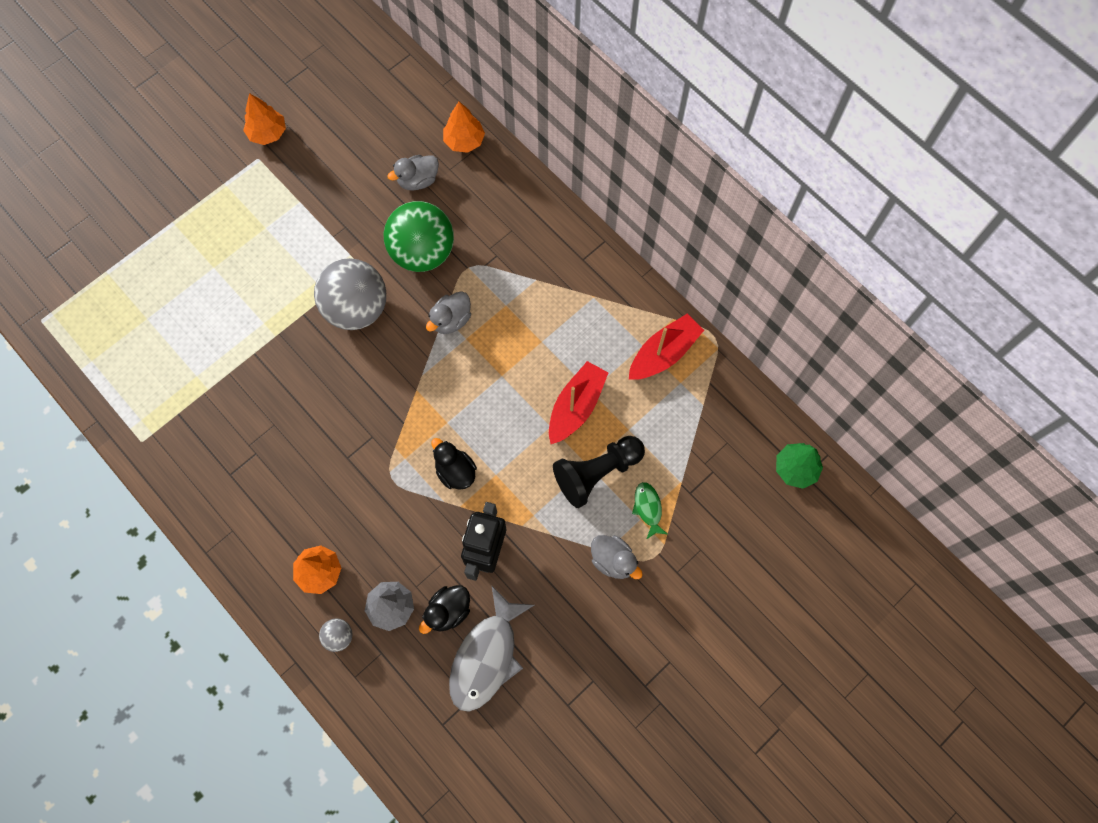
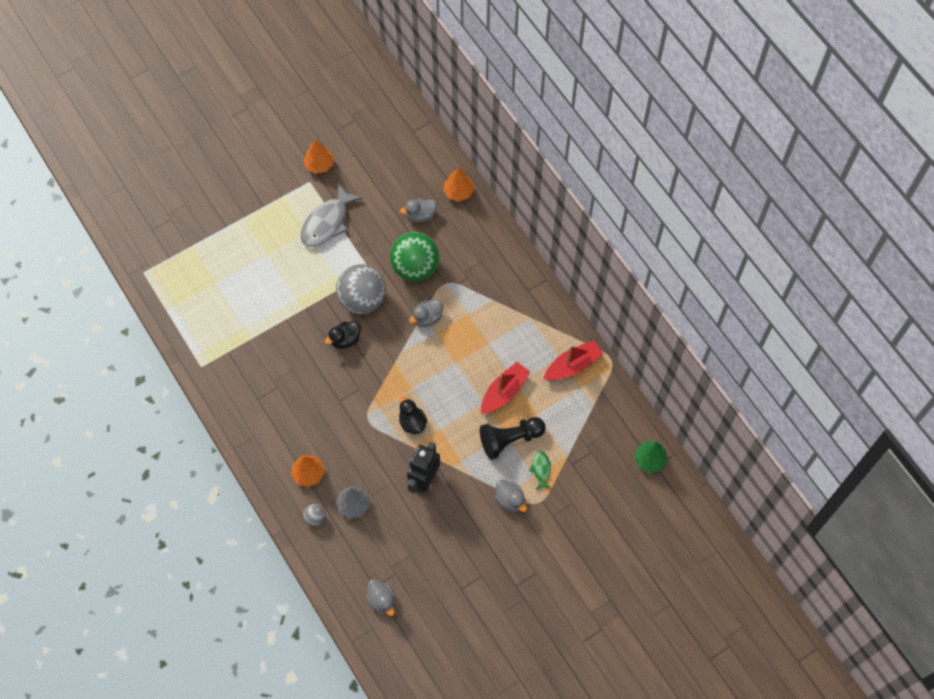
camera: 10 degrees right, 5 degrees down
black duck [419,585,470,634] -> black duck moved to [325,321,361,349]
grey fish [449,586,534,712] -> grey fish moved to [301,183,363,247]
none -> grey duck [365,579,395,616]

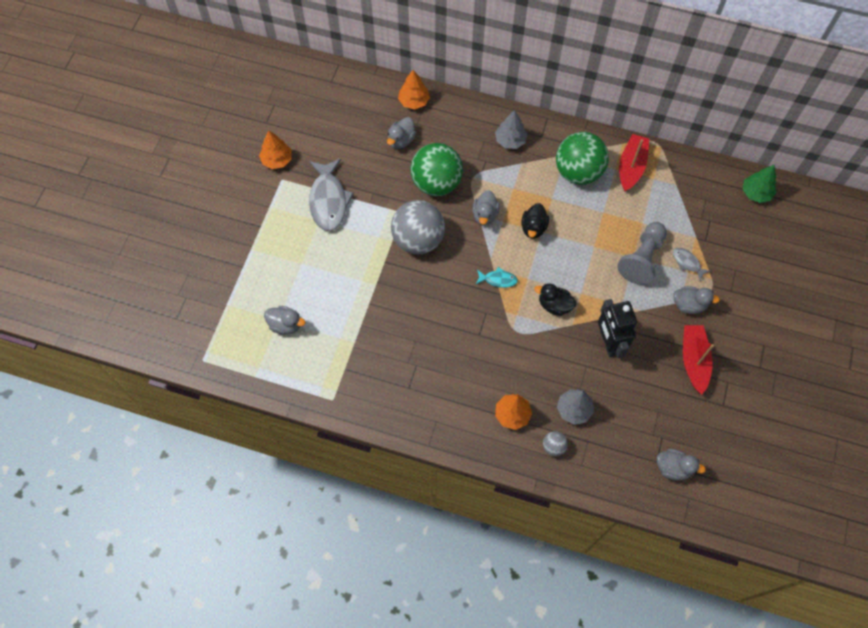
camera: 40 degrees left, 0 degrees up
black duck [325,321,361,349] -> black duck moved to [521,203,549,239]
black pawn [480,417,546,460] -> grey pawn [617,222,667,285]
red boat [481,362,530,414] -> red boat moved to [683,325,714,395]
green fish [529,451,551,489] -> grey fish [673,248,710,281]
none -> grey duck [264,306,305,335]
none -> turquoise fish [476,267,518,288]
none -> grey tree [495,110,527,149]
none -> green ball [556,132,609,185]

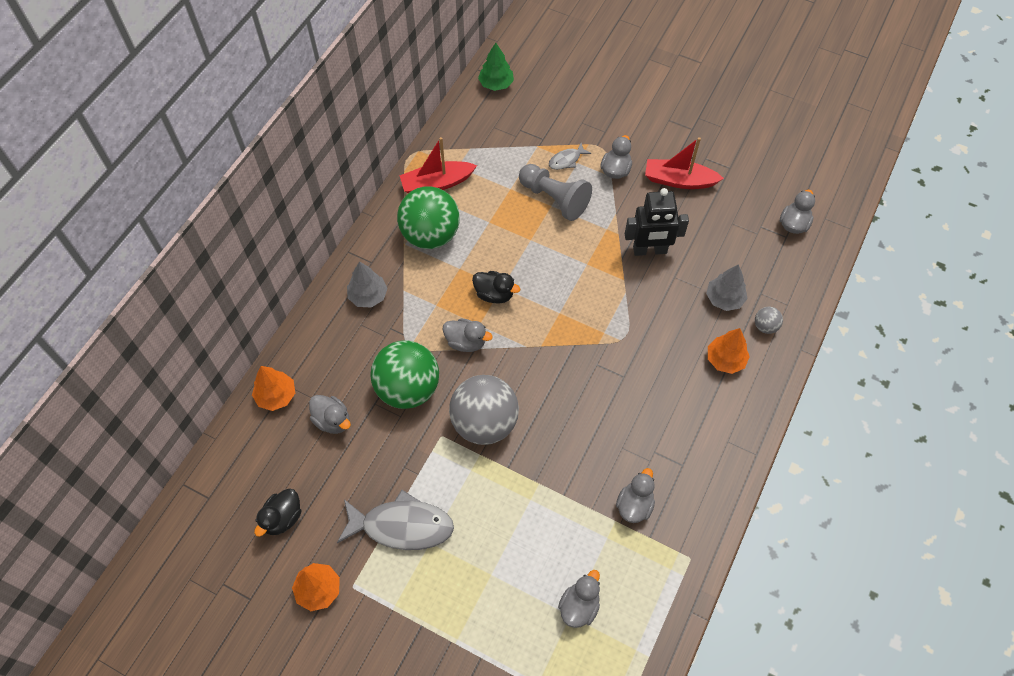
camera: 80 degrees left, 5 degrees down
turquoise fish [476,267,518,288] -> none
black duck [534,284,576,316] -> black duck moved to [254,488,301,537]
red boat [619,134,649,192] -> red boat turned 45 degrees counterclockwise [399,137,477,193]
none -> grey duck [616,468,655,523]

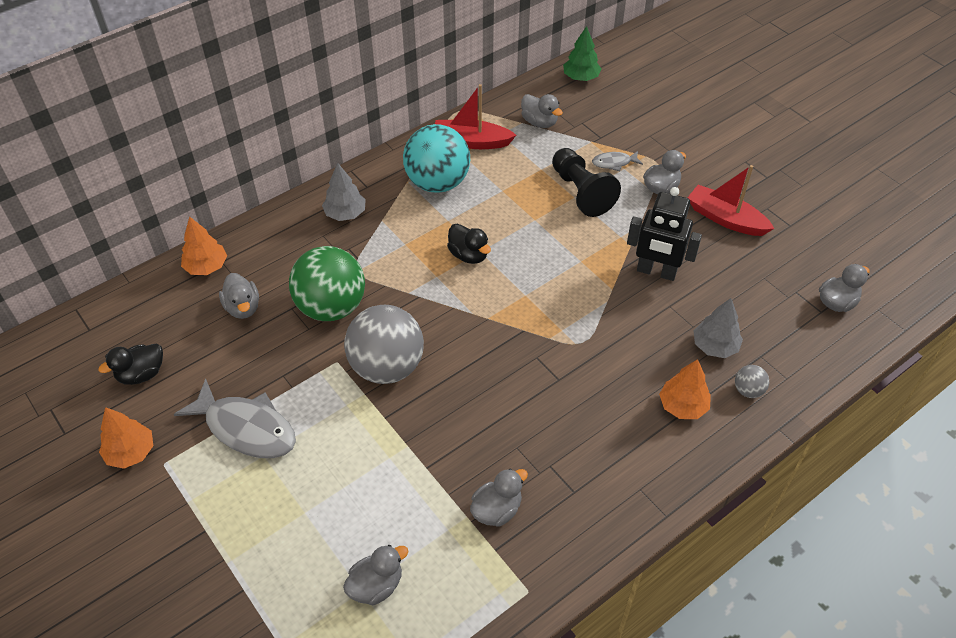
camera: 25 degrees right, 10 degrees down
green ball [397,186,460,249] -> turquoise ball [403,124,470,193]
grey duck [443,319,493,352] -> grey duck moved to [521,94,563,128]
grey pawn [519,164,592,221] -> black pawn [552,148,621,217]

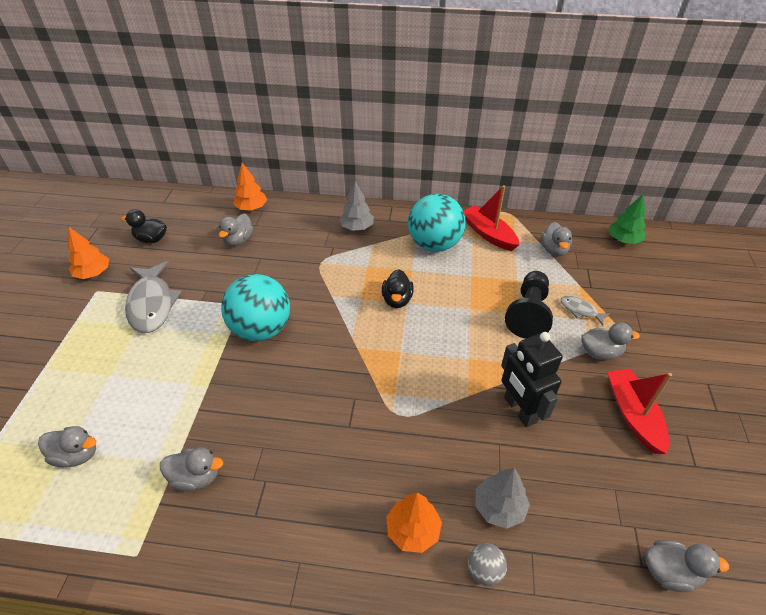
camera: 45 degrees right, 5 degrees down
green ball [289,246,365,321] -> none
grey ball [344,305,424,384] -> turquoise ball [221,274,290,341]

